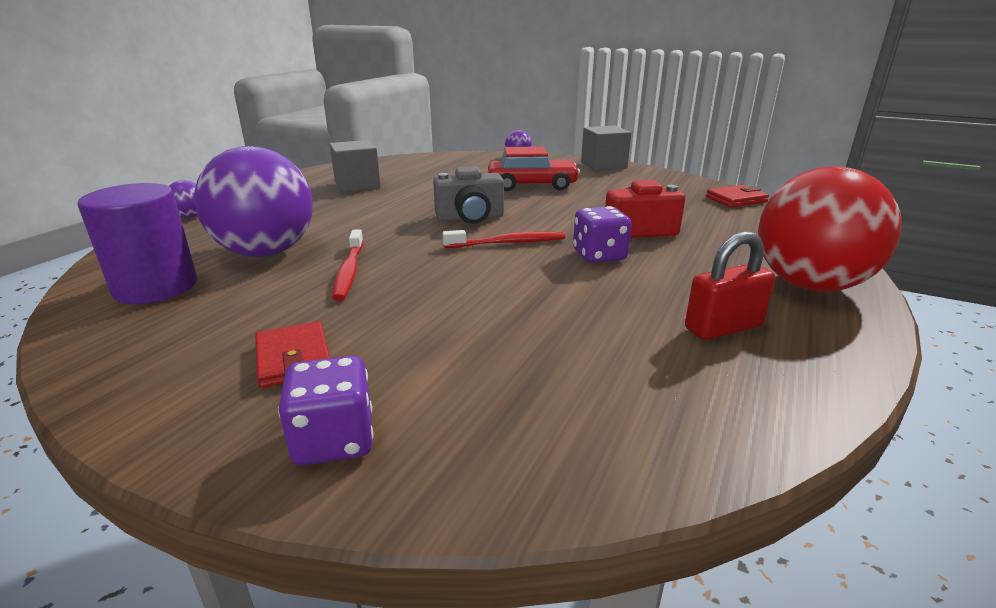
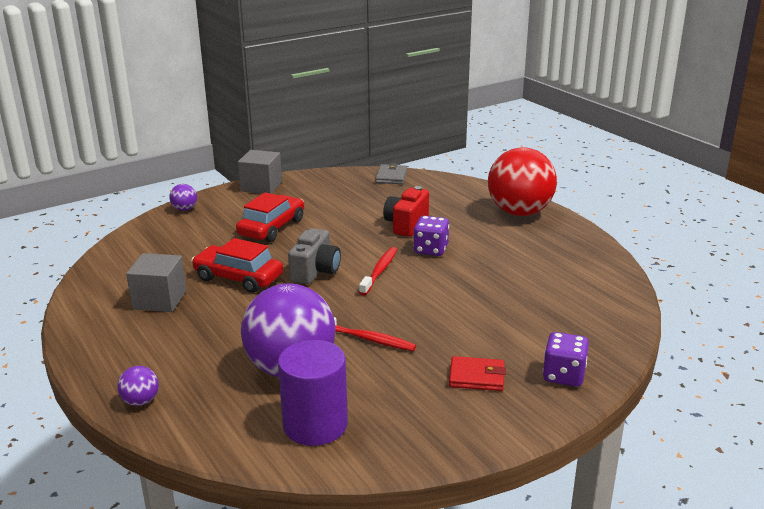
camera: 60 degrees left, 0 degrees up
red padlock [685,231,775,340] -> none
red wallet [706,185,769,207] -> grey wallet [375,163,407,184]
none -> red car [191,238,283,293]

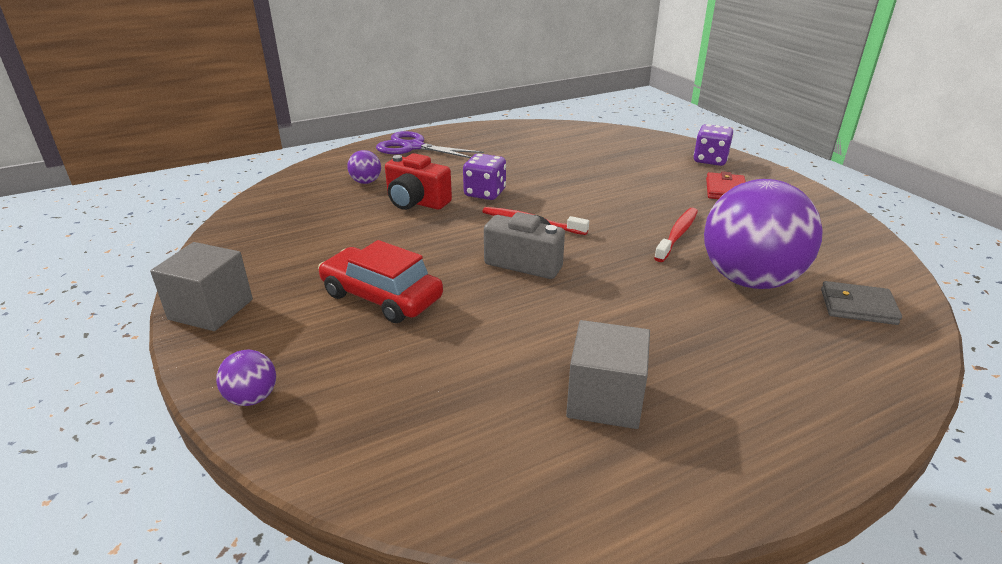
camera: 85 degrees left, 5 degrees up
purple ball [117,366,159,406] -> purple ball moved to [347,150,381,184]
red car [191,238,283,293] -> none
purple cylinder [278,340,348,446] -> none
grey wallet [375,163,407,184] -> grey wallet moved to [821,281,902,325]
red ball [488,147,557,216] -> purple scissors [376,131,484,158]

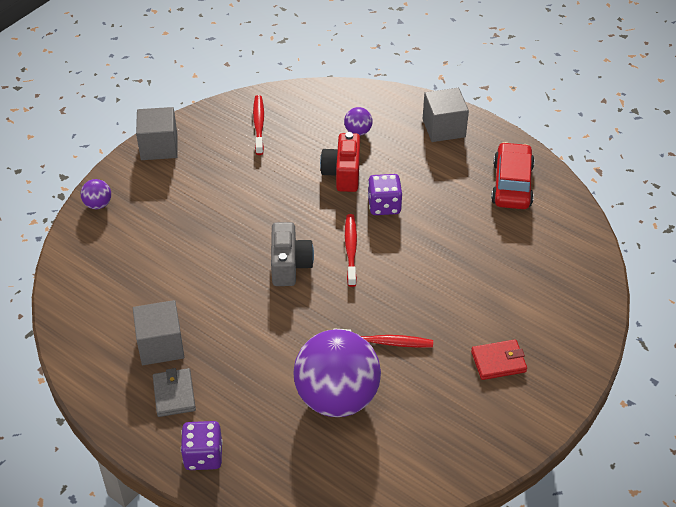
camera: 65 degrees right, 15 degrees up
red car [318,240,443,323] -> red car moved to [491,142,535,209]
purple scissors [376,131,484,158] -> grey cube [423,88,469,142]
purple dice [694,124,733,166] -> purple dice moved to [181,421,223,470]
grey wallet [821,281,902,325] -> grey wallet moved to [153,368,196,417]
none -> red toothbrush [253,95,264,155]

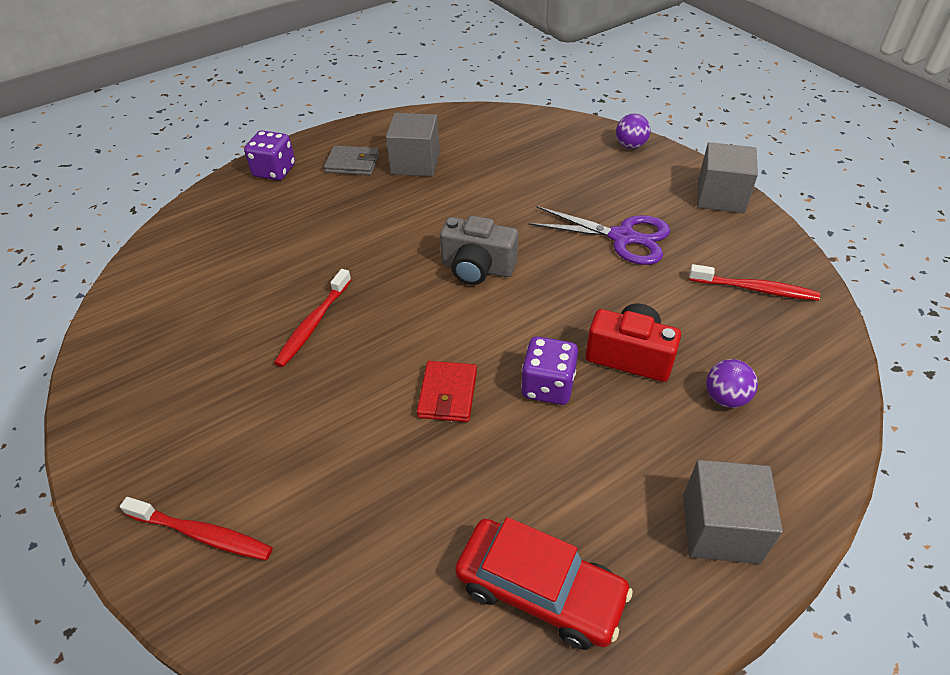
camera: 110 degrees right, 0 degrees up
purple ball [293,329,381,417] -> none
red toothbrush [345,214,357,287] -> red toothbrush moved to [120,497,273,560]
red wallet [471,339,527,380] -> red wallet moved to [417,361,477,422]
none -> purple scissors [528,206,670,265]

